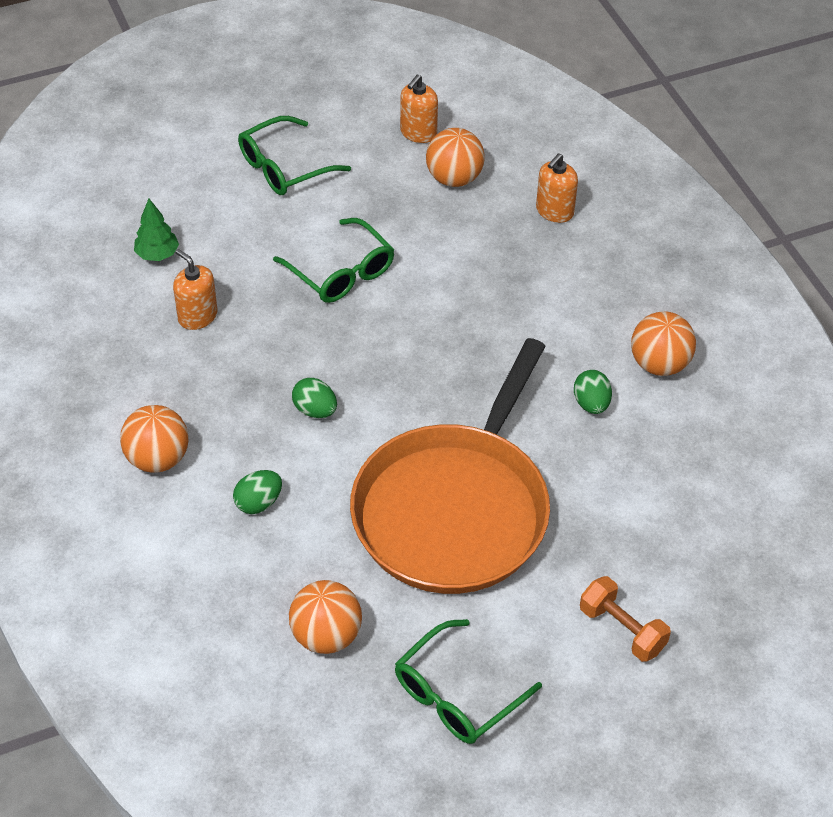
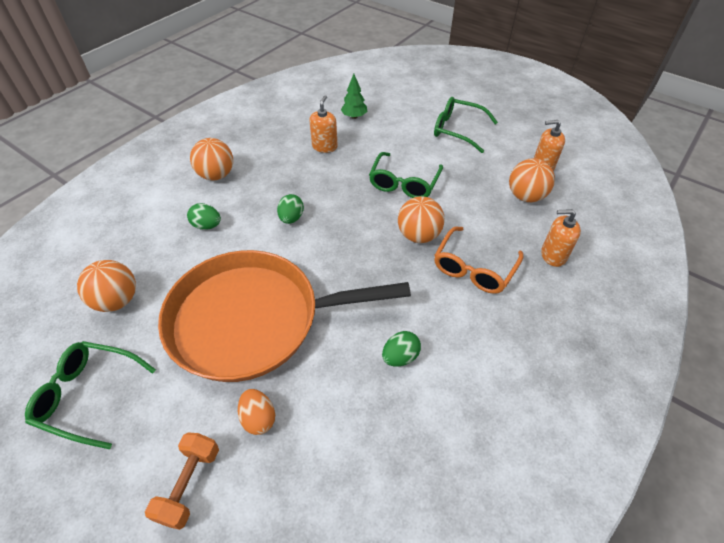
camera: 60 degrees right, 0 degrees up
orange ball [631,311,696,376] -> orange ball moved to [398,196,445,243]
none -> orange egg [238,389,275,435]
none -> orange glasses [434,227,524,294]

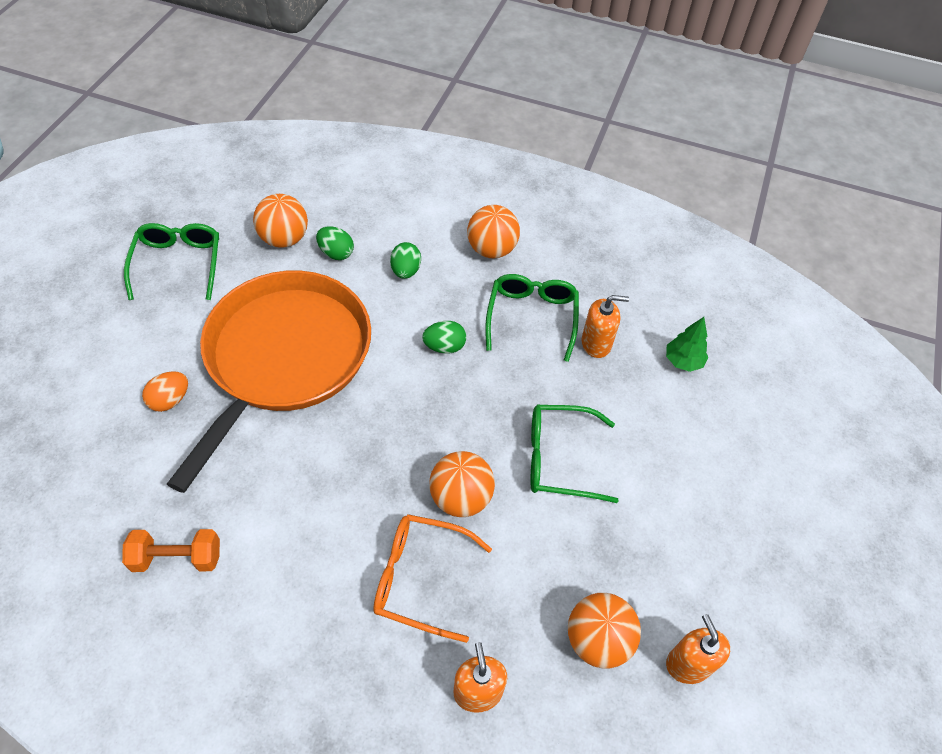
camera: 70 degrees right, 5 degrees up
orange dumbbell [145,432,219,530] -> orange dumbbell moved to [122,529,220,572]
orange pan [158,250,411,382] -> orange pan turned 45 degrees clockwise [167,271,371,493]
green egg [382,331,421,367] -> green egg moved to [316,227,354,260]
green glasses [434,97,498,153] -> green glasses moved to [485,274,579,362]

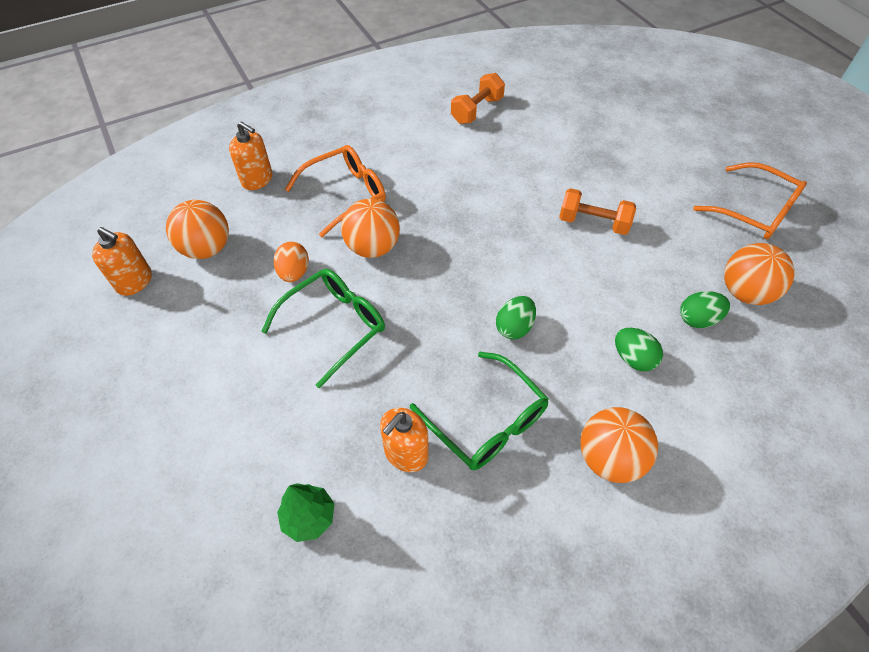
camera: 135 degrees right, 0 degrees up
green glasses [124,223,219,300] -> orange glasses [693,162,807,239]
orange egg [142,371,188,412] -> orange egg moved to [273,242,309,282]
orange pan [167,271,371,493] -> orange dumbbell [559,188,636,235]

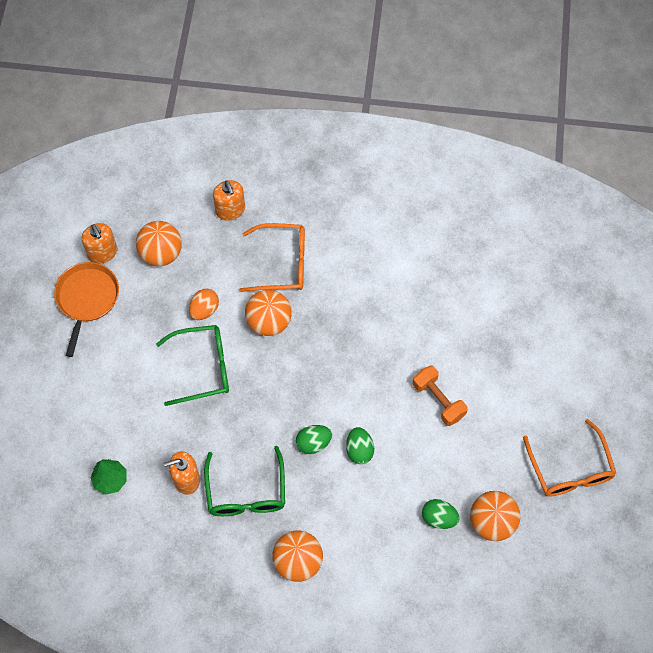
camera: 35 degrees right, 10 degrees up
orange dumbbell [451,73,505,124] -> none
green egg [615,328,663,371] -> green egg moved to [346,427,374,464]
none -> orange pan [54,262,119,357]

